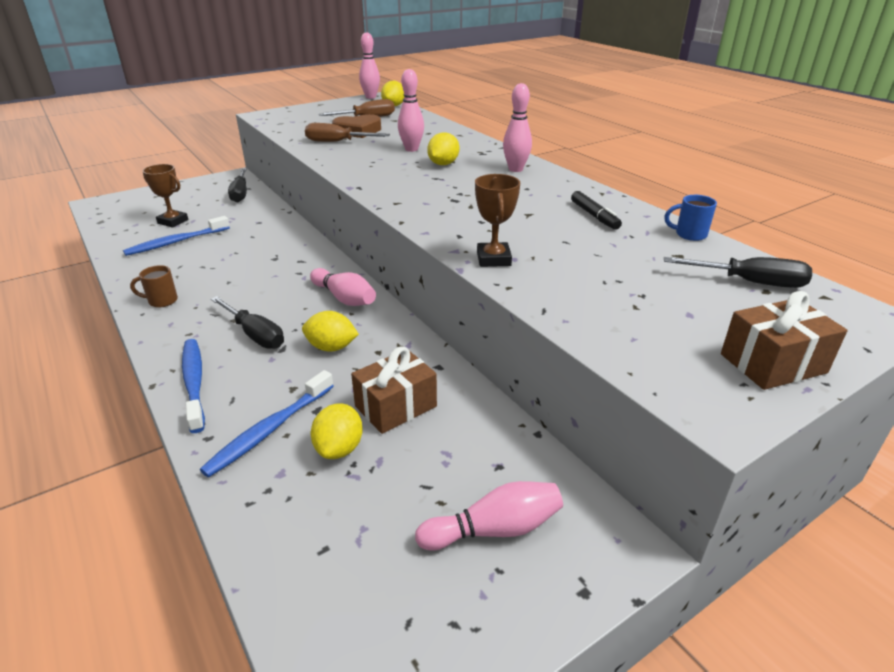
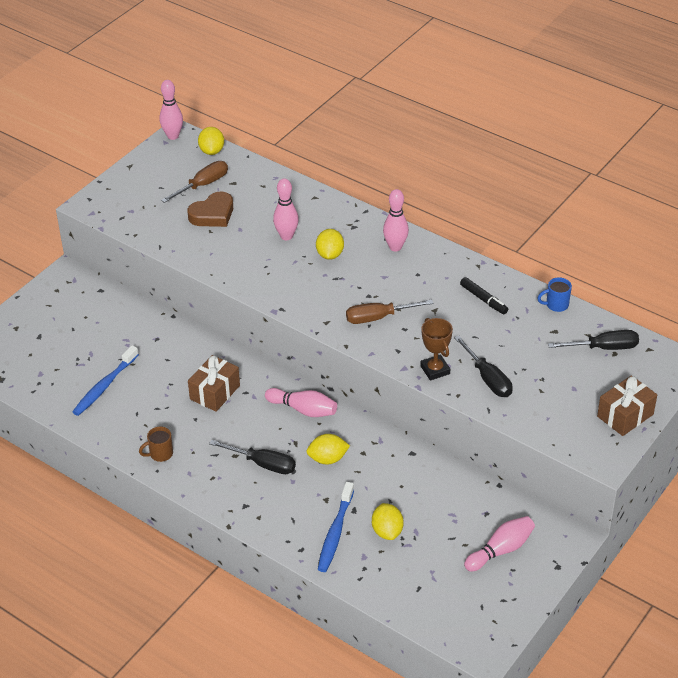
camera: 20 degrees left, 10 degrees up
brown trophy [143,164,188,227] -> none
blue toothbrush [182,339,205,433] -> none
black screwdriver [228,168,247,203] -> black screwdriver moved to [454,336,513,397]
brown screwdriver [305,123,390,142] -> brown screwdriver moved to [346,300,434,324]
brown gift [351,346,437,434] -> brown gift moved to [188,355,240,412]

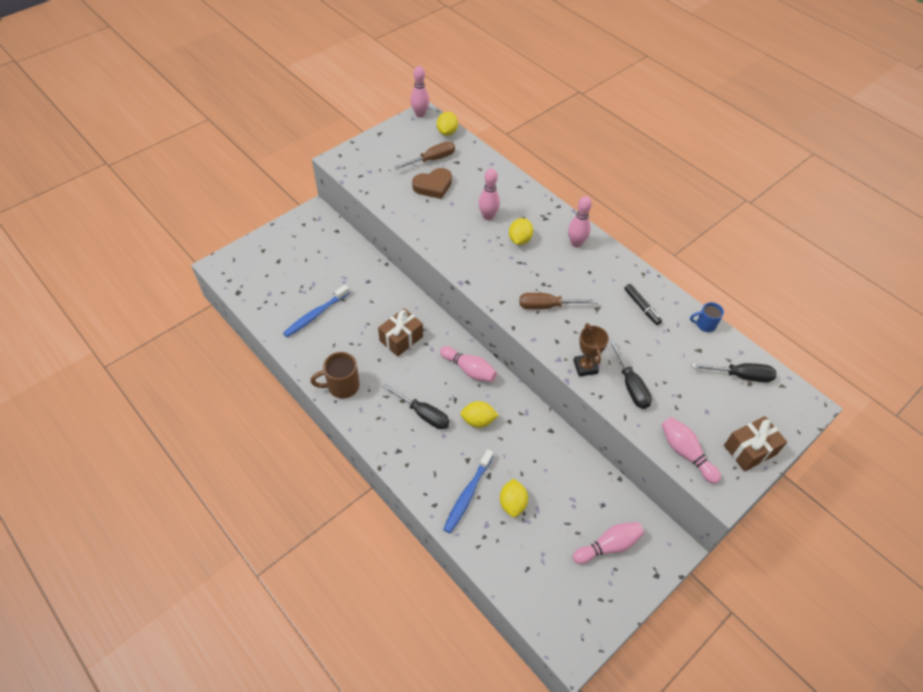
camera: 10 degrees right, 10 degrees up
brown mug [139,426,173,462] -> brown mug [310,352,360,399], size x1.60
none -> pink bowling pin [662,417,721,484]

